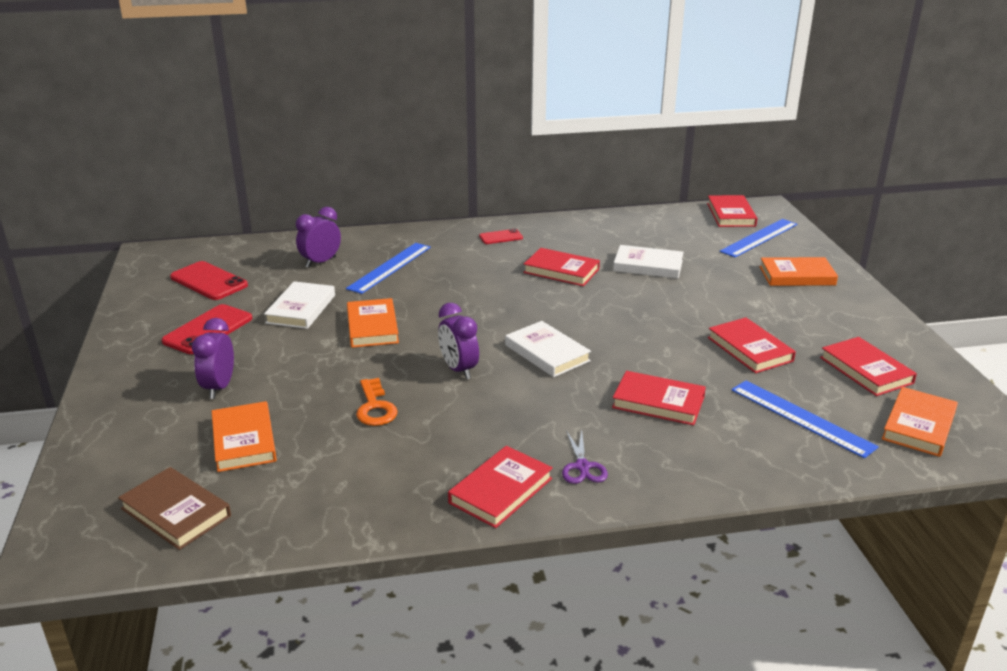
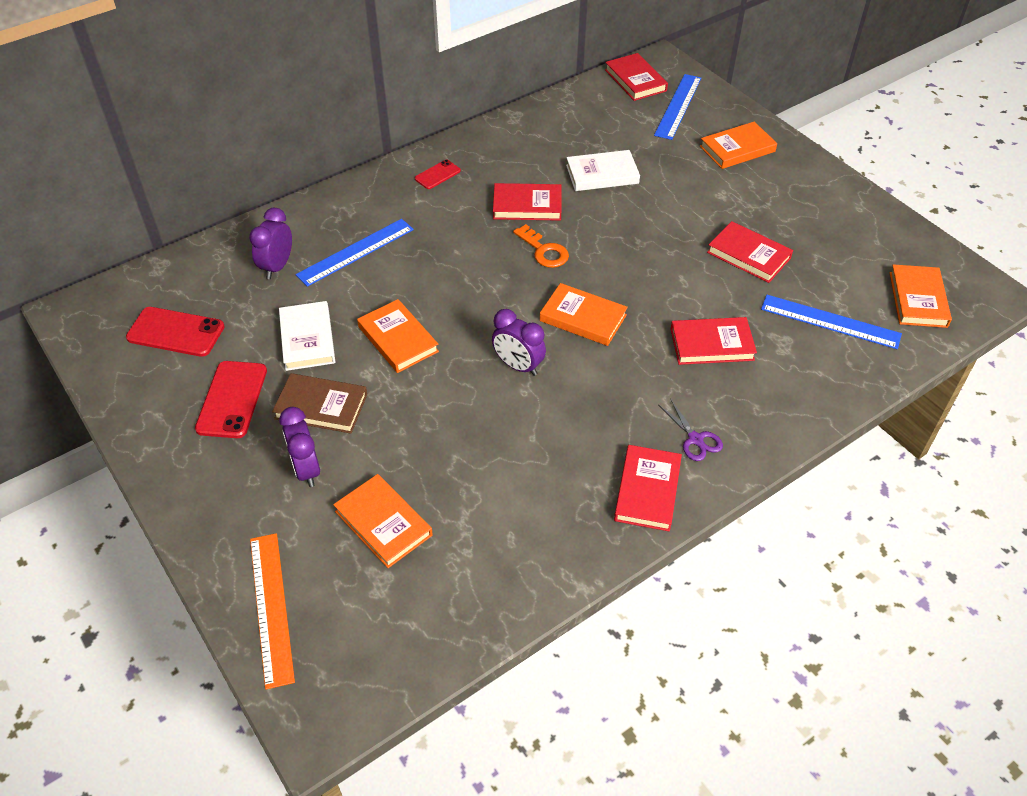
camera: 25 degrees left, 20 degrees up
brown book [118,467,231,550] -> brown book moved to [272,373,367,434]
blue ruler [346,243,431,294] -> blue ruler turned 45 degrees clockwise [296,219,414,287]
orange key [356,378,398,426] -> orange key moved to [513,224,569,268]
white book [505,321,591,377] -> orange book [540,283,628,346]
red book [820,337,917,396] -> none
none -> orange ruler [250,533,295,690]

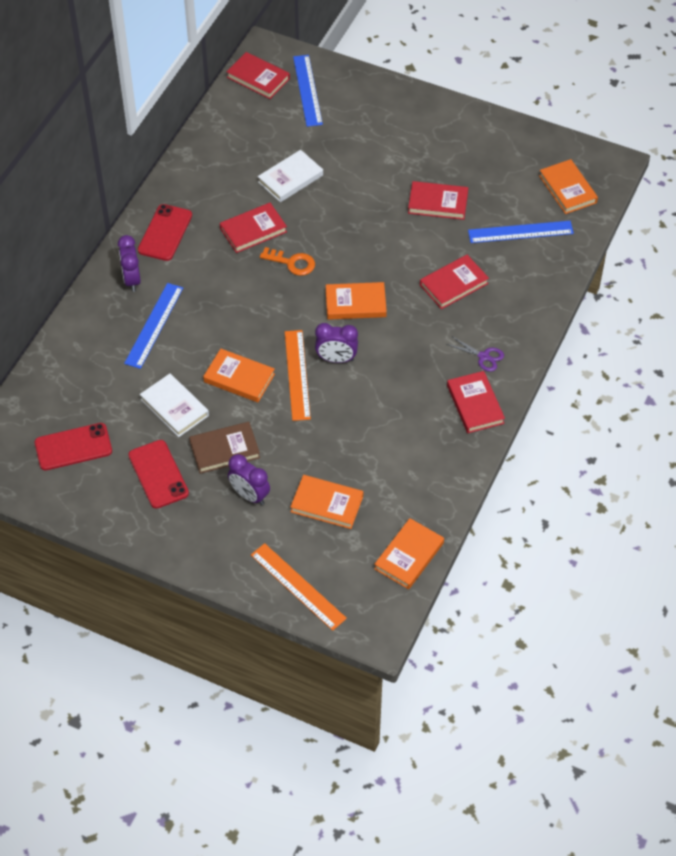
camera: 30 degrees left, 5 degrees up
purple clock [249,208,292,279] -> purple clock moved to [118,235,141,292]
red phone [415,160,461,189] -> red phone [138,204,192,261], size x1.75
orange book [700,122,777,169] -> orange book moved to [374,518,444,589]
none -> orange ruler [285,330,311,421]

